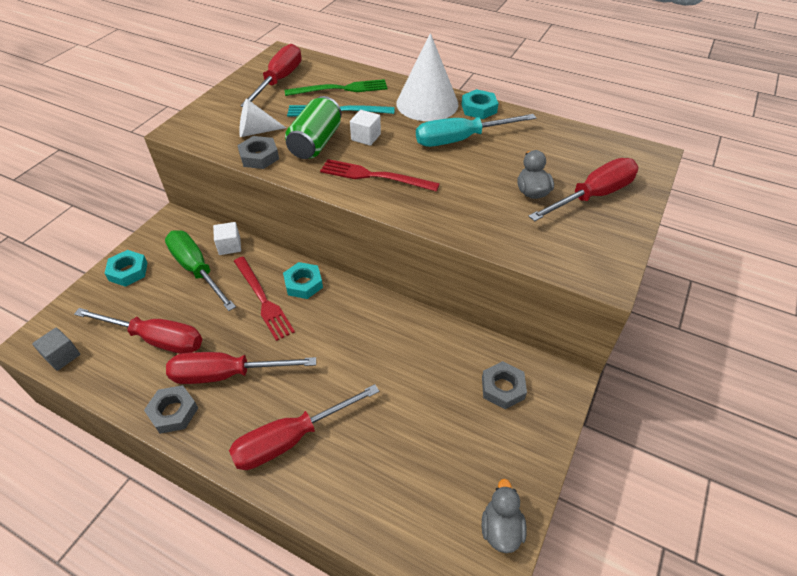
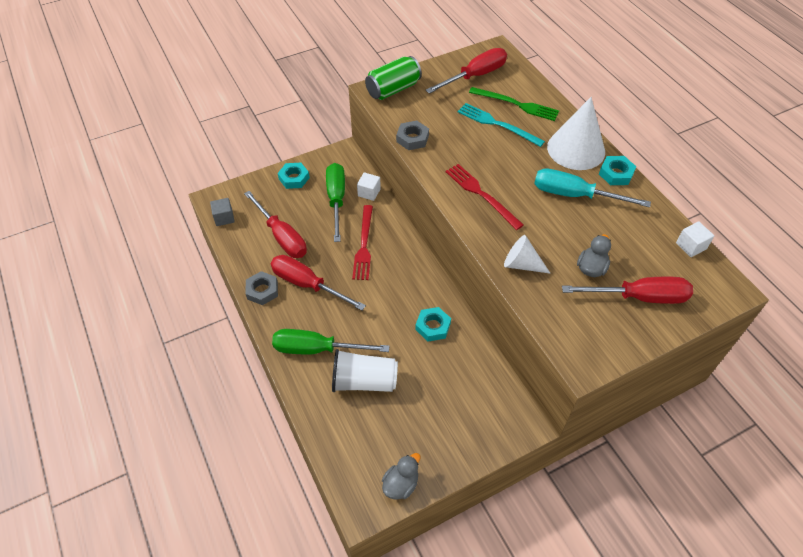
camera: 35 degrees right, 5 degrees up
red screwdriver [229,384,379,470] -> green screwdriver [272,329,390,354]
white cone [239,98,286,137] -> white cone moved to [504,235,551,274]
turquoise nut [283,262,323,299] -> turquoise nut moved to [415,307,451,342]
green can [285,96,342,159] -> green can moved to [365,56,422,100]
white cube [350,110,381,146] -> white cube moved to [676,222,714,257]
grey nut [482,361,527,409] -> none
none -> white cup [332,349,398,392]

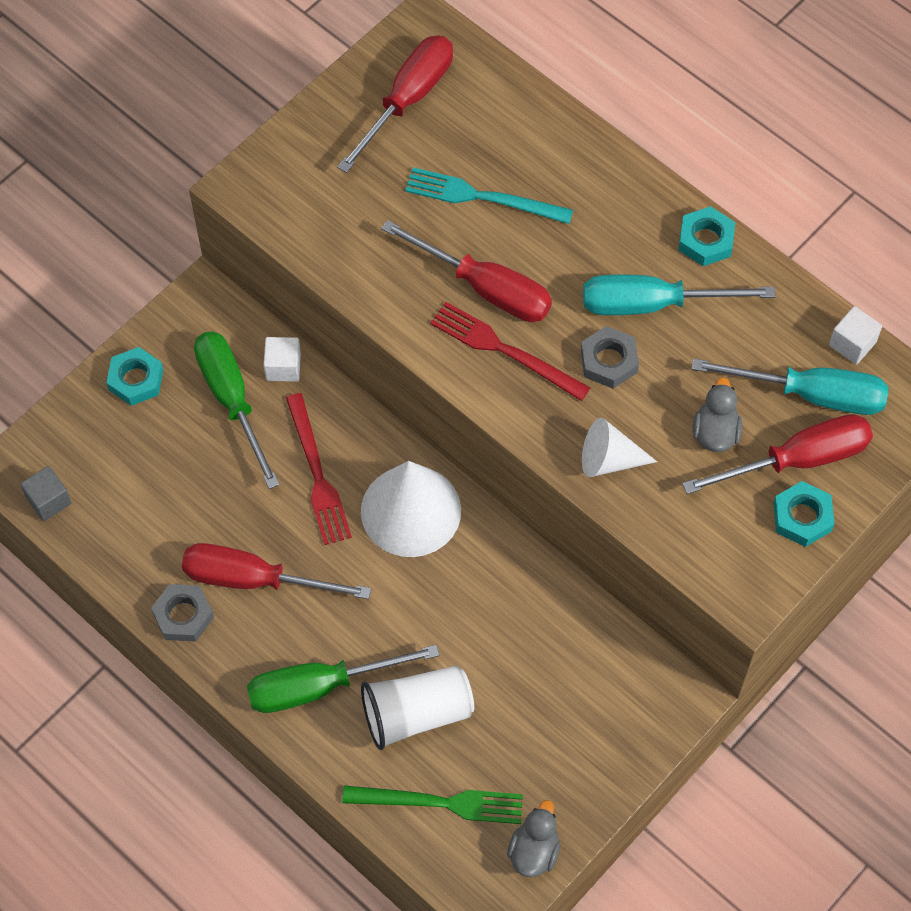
camera: 20 degrees left, 10 degrees up
red screwdriver [244,191,307,258] -> red screwdriver moved to [381,220,552,322]
green can [365,56,422,100] -> none
grey nut [396,121,429,150] -> grey nut moved to [581,326,639,389]
turquoise nut [415,307,451,342] -> turquoise nut moved to [773,481,835,547]
green fork [469,87,559,121] -> green fork moved to [342,785,523,824]
white cone [547,97,605,170] -> white cone moved to [361,461,461,557]
none -> turquoise screwdriver [691,358,888,415]

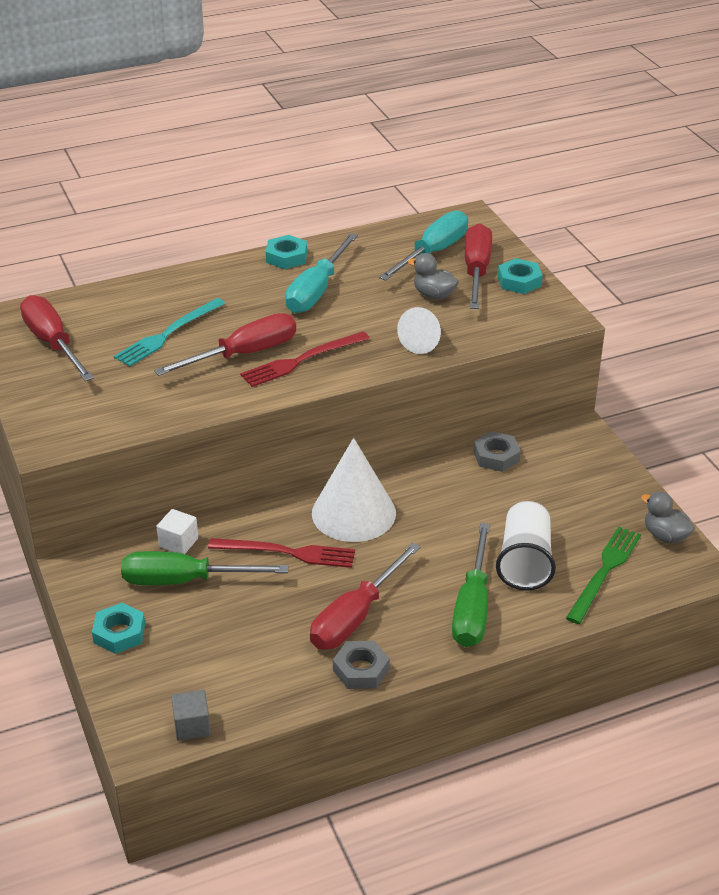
camera: 65 degrees left, 25 degrees down
grey nut [581,326,639,389] -> grey nut moved to [473,431,521,472]
white cube [829,306,882,364] -> none

